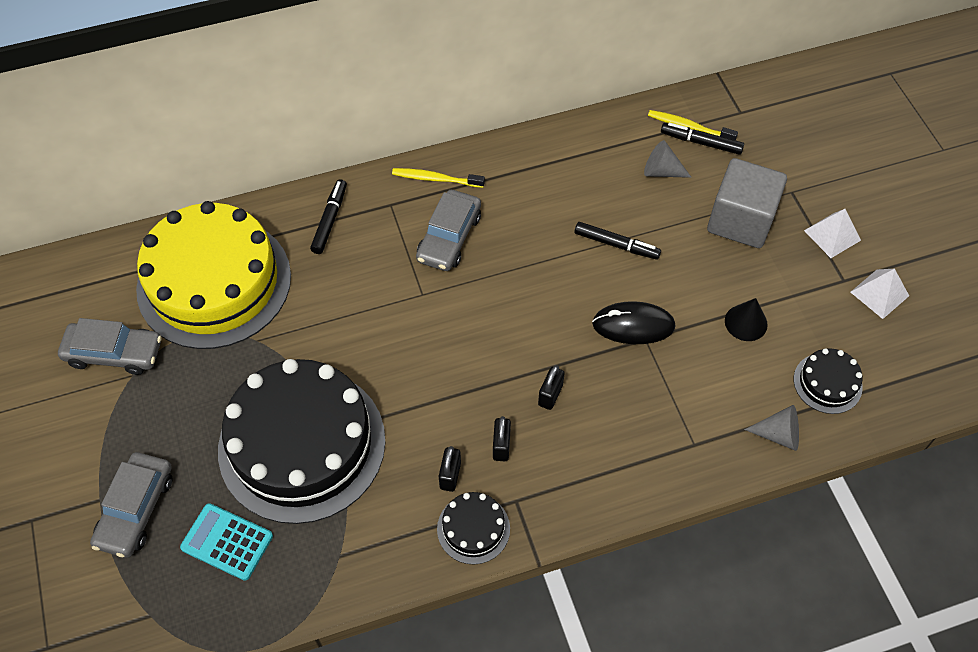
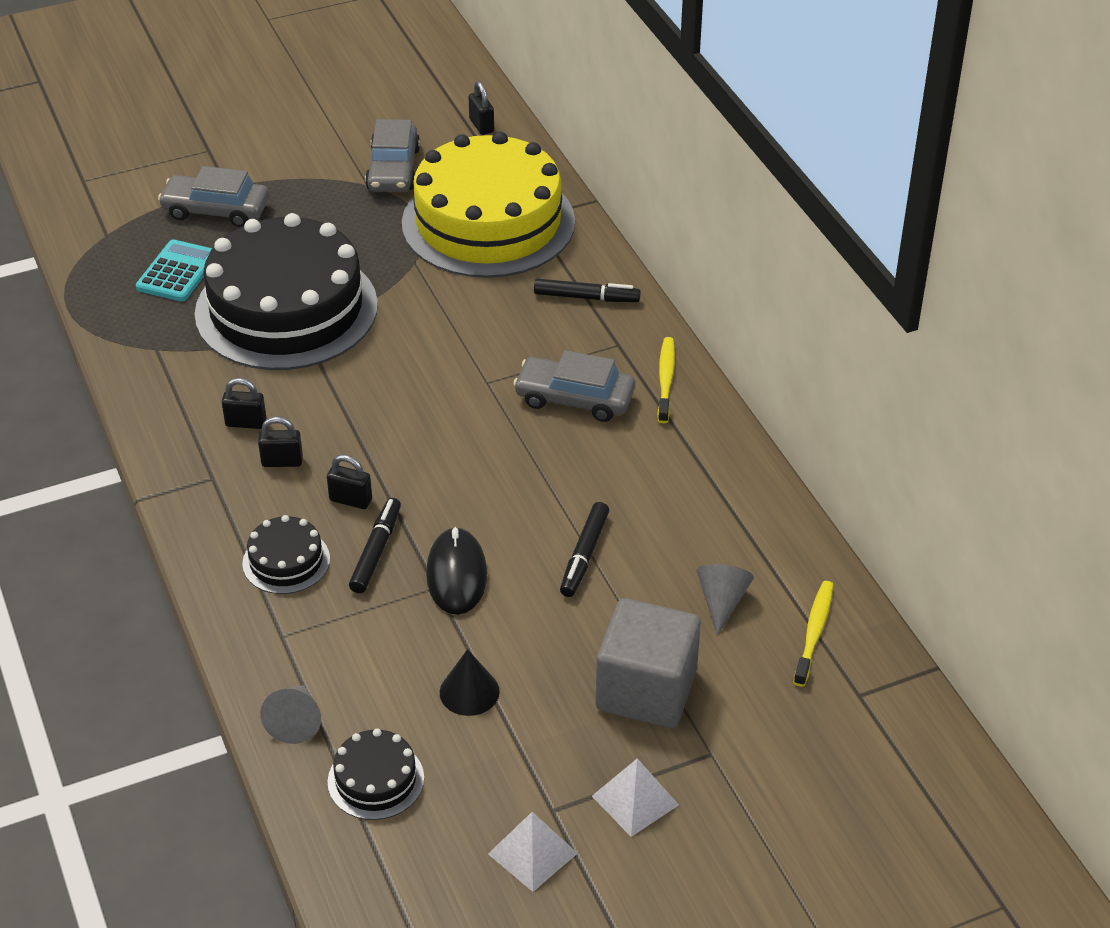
camera: 85 degrees right, 15 degrees down
black cake [437,492,510,564] -> black cake moved to [242,515,330,594]
black marker [661,123,744,155] -> black marker moved to [349,498,401,593]
none -> black padlock [468,81,494,135]

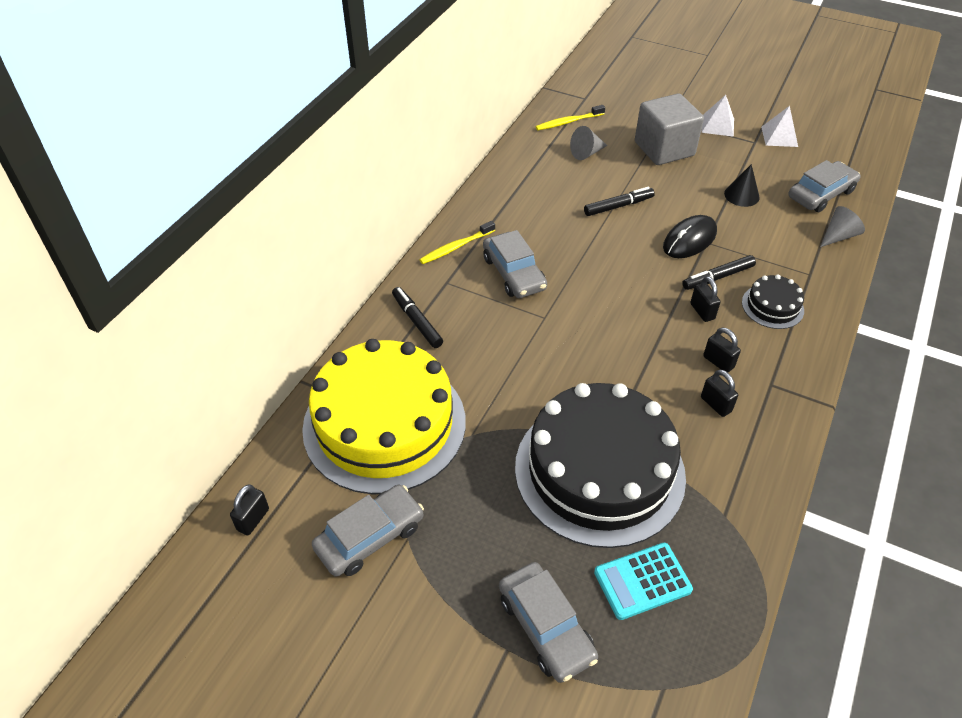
camera: 130 degrees left, 5 degrees up
black cake [328,728,424,820] -> grey car [788,160,861,212]

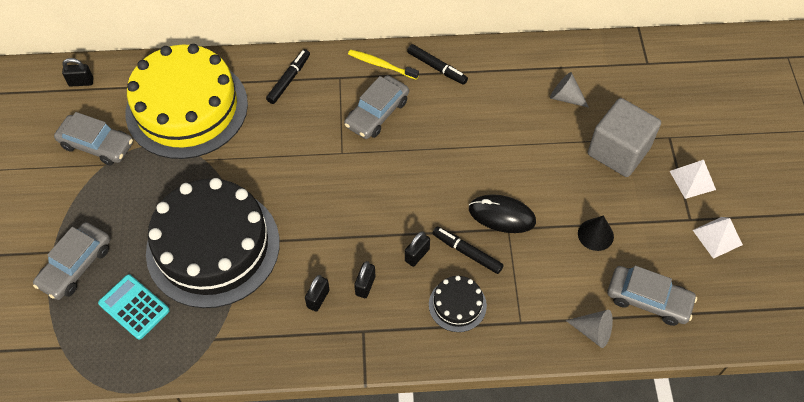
camera: 60 degrees right, 10 degrees up
yellow toothbrush [536,105,605,130] -> none
black marker [584,187,655,216] -> black marker moved to [407,44,468,85]

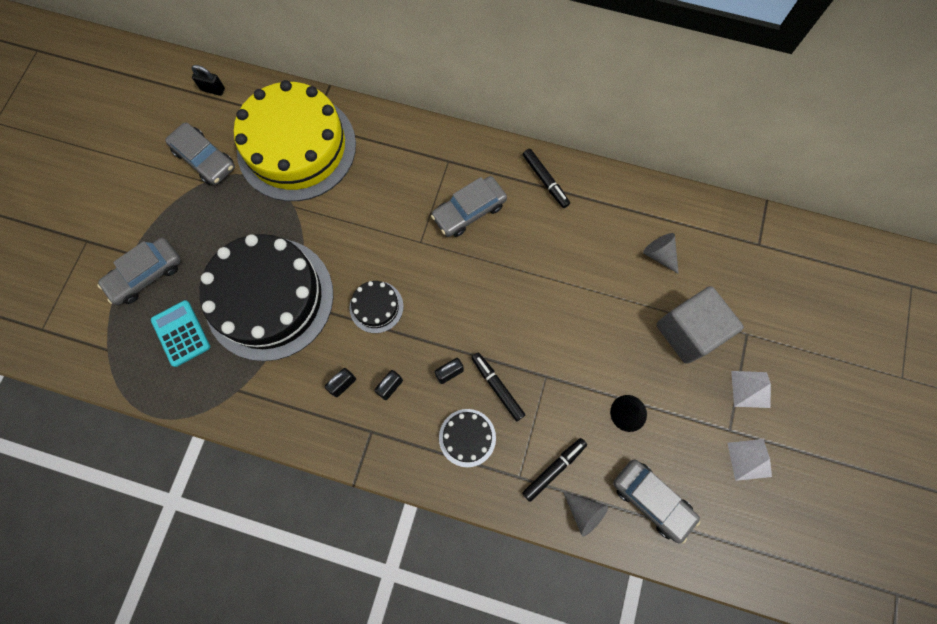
camera: 20 degrees right, 15 degrees up
black marker [266,49,310,104] -> black marker moved to [522,438,587,502]
yellow toothbrush [348,49,419,80] -> none
black mouse [469,194,536,233] -> none
none -> black cake [349,281,404,333]

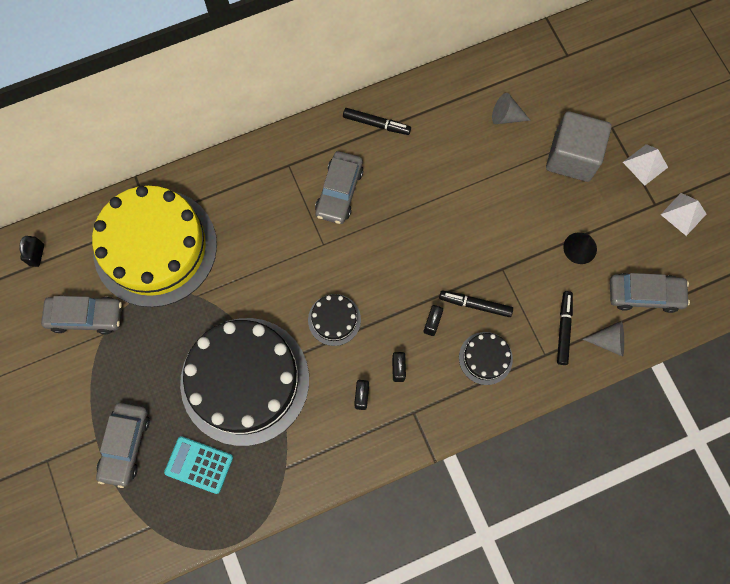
camera: 40 degrees left, 0 degrees up
black padlock [191,65,225,96] -> black padlock turned 60 degrees counterclockwise [19,236,44,267]

